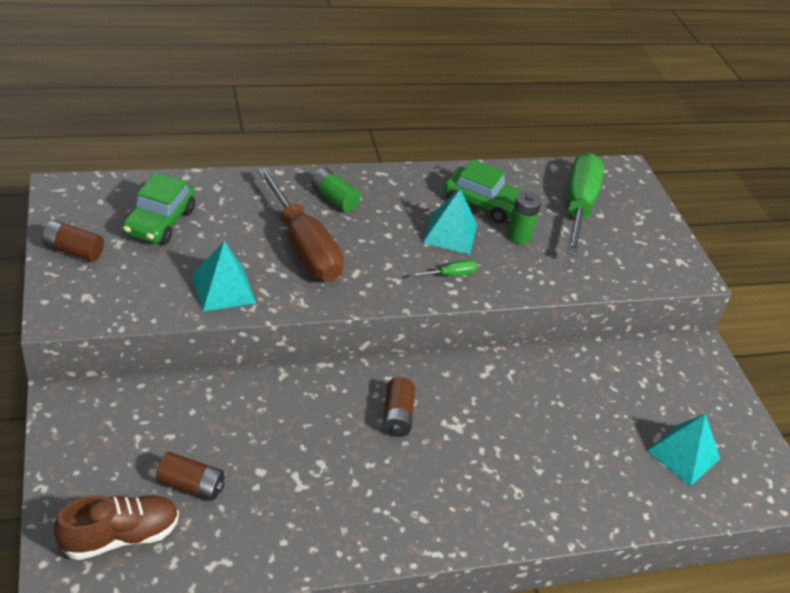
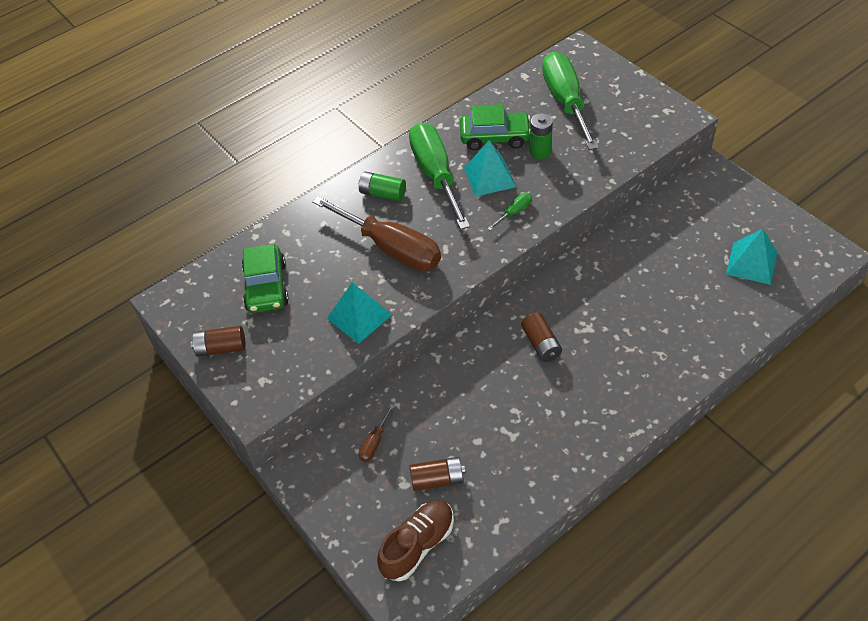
camera: 15 degrees left, 10 degrees up
none -> brown screwdriver [359,404,394,462]
none -> green screwdriver [409,123,470,230]

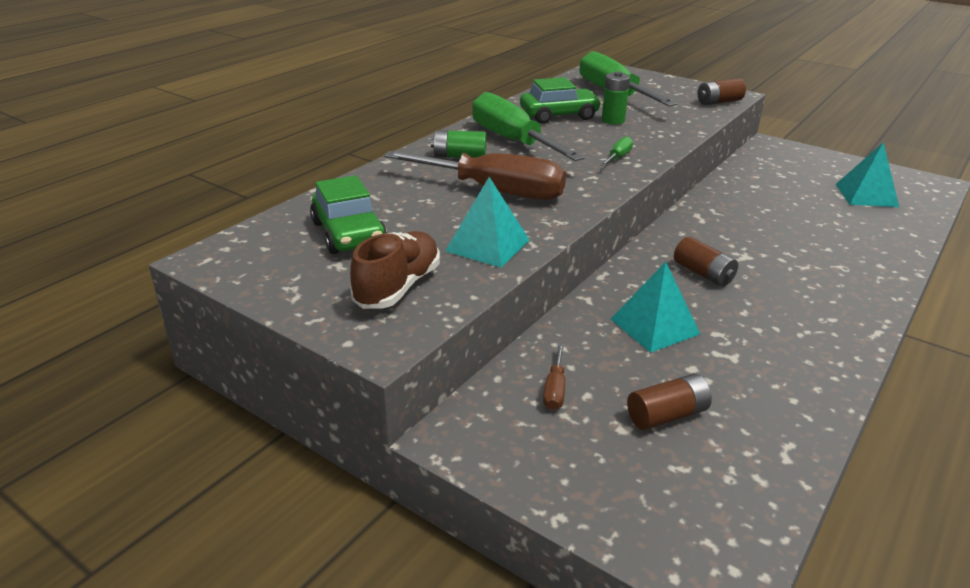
camera: 20 degrees left, 20 degrees down
brown battery [191,326,245,357] -> brown battery moved to [698,78,746,105]
brown shoe [377,500,454,581] -> brown shoe moved to [350,231,440,309]
turquoise pyramid [464,140,516,196] -> turquoise pyramid moved to [611,262,700,353]

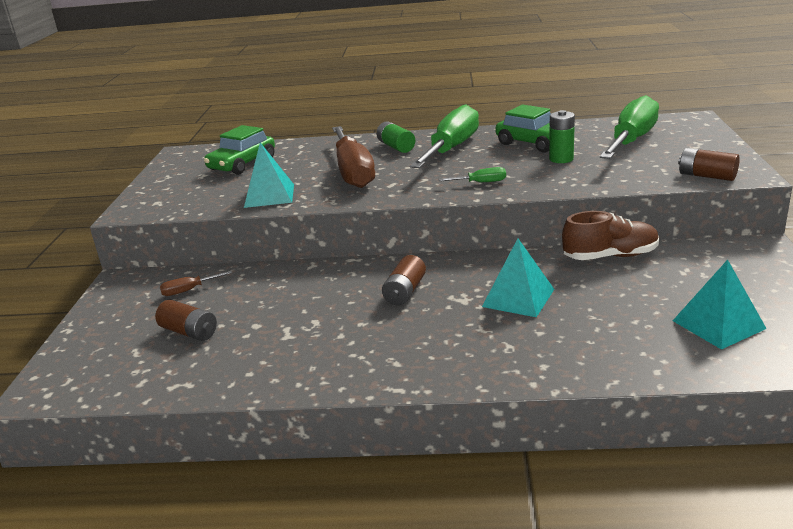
camera: 60 degrees right, 5 degrees down
brown shoe [350,231,440,309] -> brown shoe moved to [562,211,659,260]
turquoise pyramid [611,262,700,353] -> turquoise pyramid moved to [482,238,554,317]

